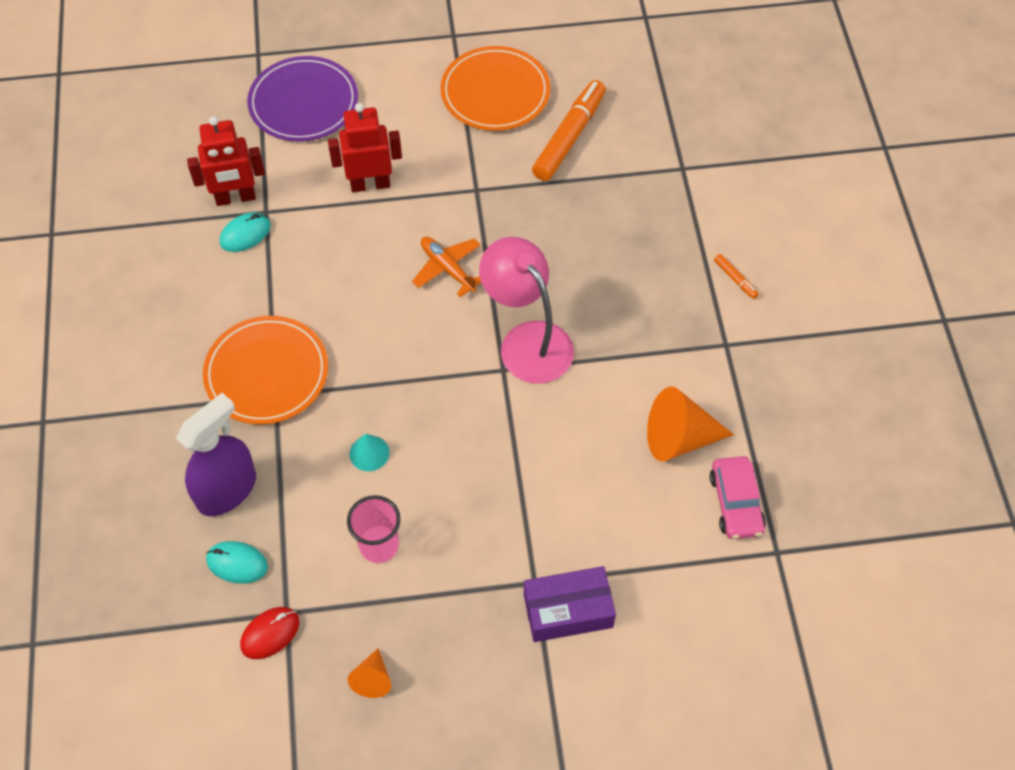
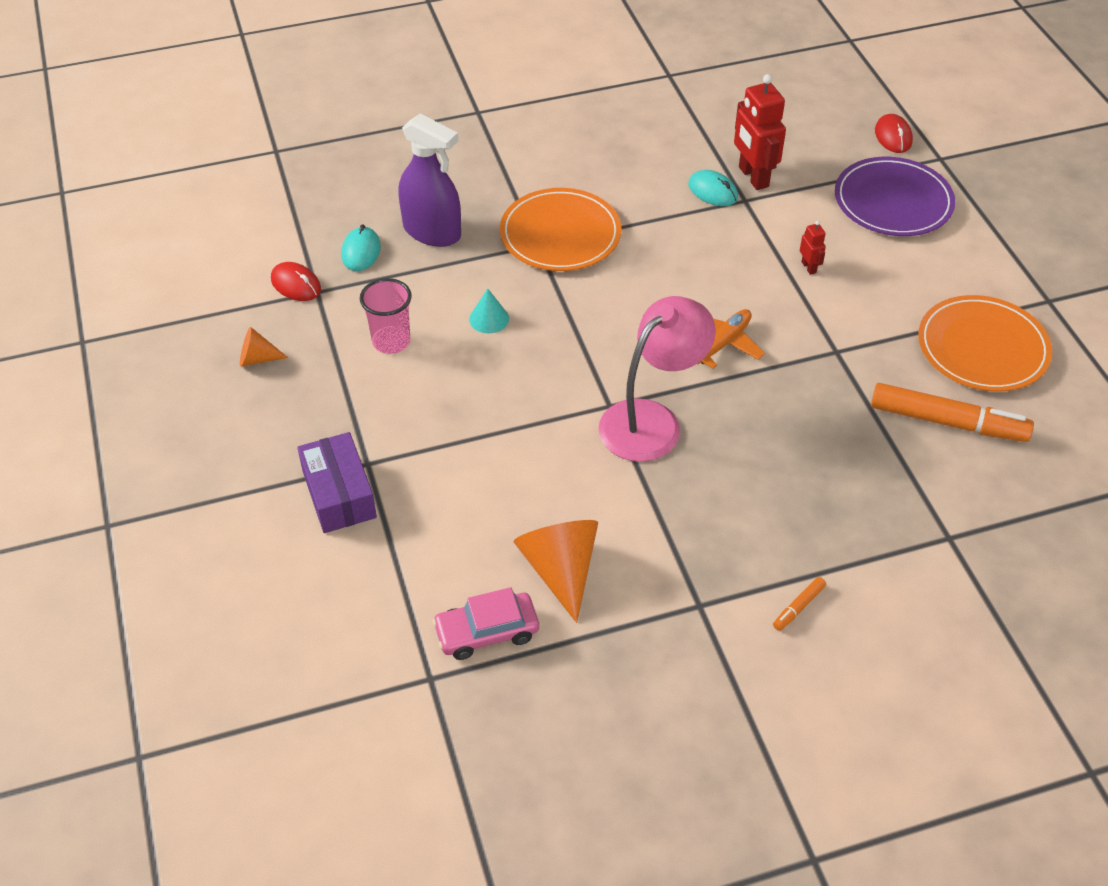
camera: 80 degrees right, 10 degrees down
red robot [328,103,402,192] -> red robot [800,221,826,275], size x0.47
none -> red mouse [875,114,913,153]

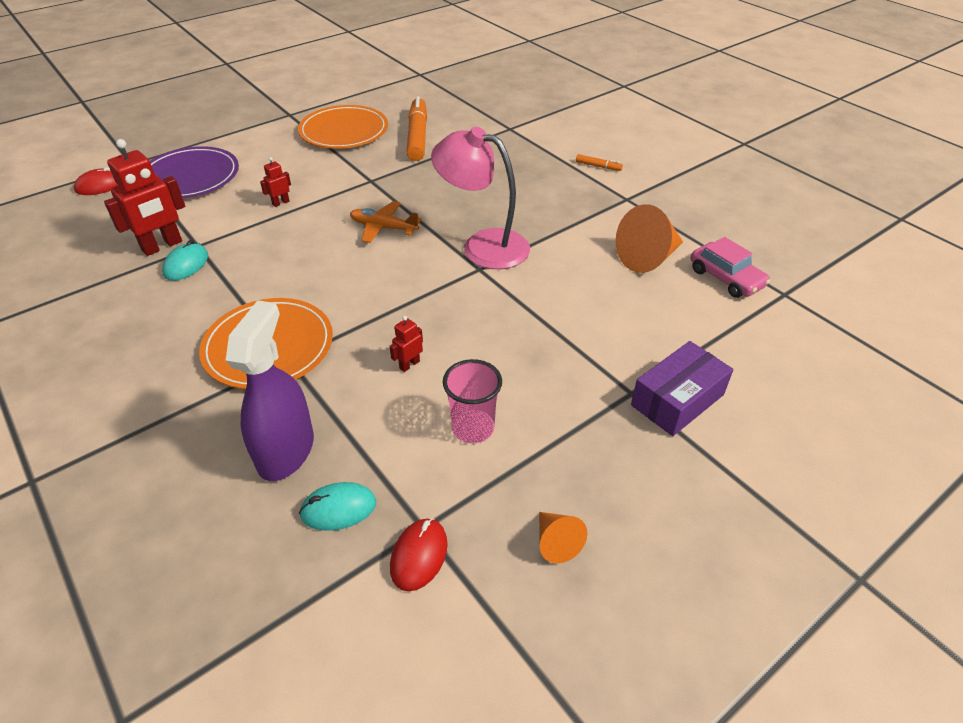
camera: 110 degrees left, 5 degrees down
turquoise cone [469,288,509,333] -> red robot [390,316,423,372]

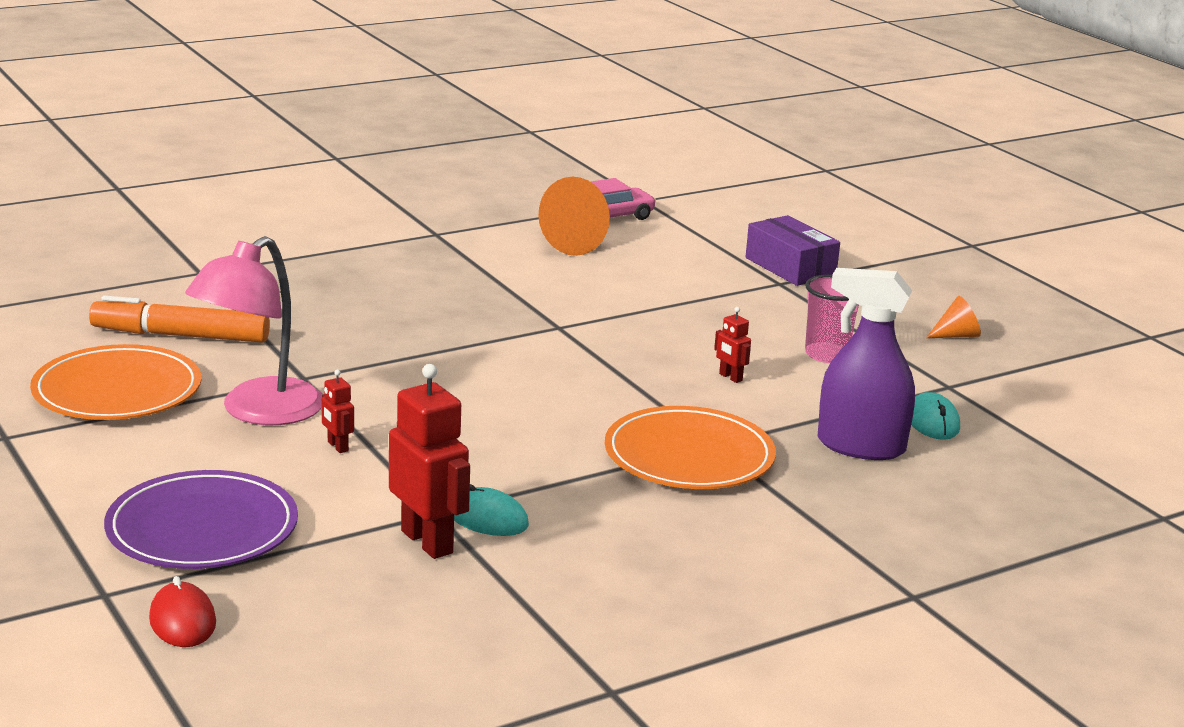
camera: 85 degrees left, 20 degrees down
orange plane [350,201,422,243] -> none
red mouse [390,518,448,591] -> none
pink lamp [431,127,530,269] -> pink lamp moved to [185,236,322,425]
orange marker [576,154,623,171] -> none

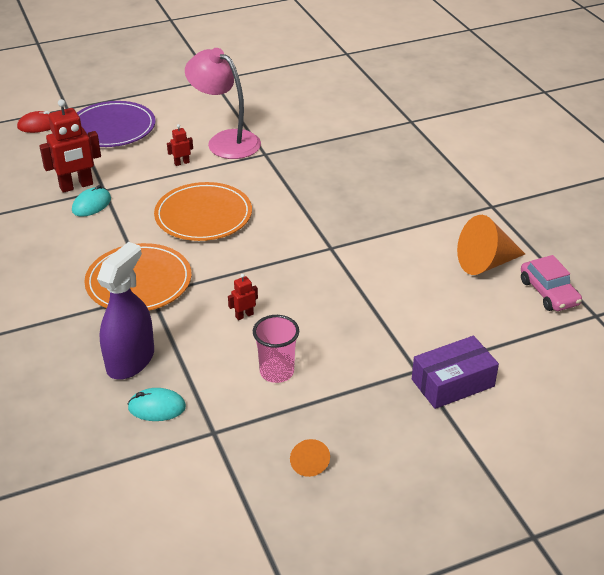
camera: 100 degrees right, 15 degrees up
orange plate [30,344,201,420] -> orange plate moved to [154,182,252,241]
orange marker [89,296,270,343] -> none

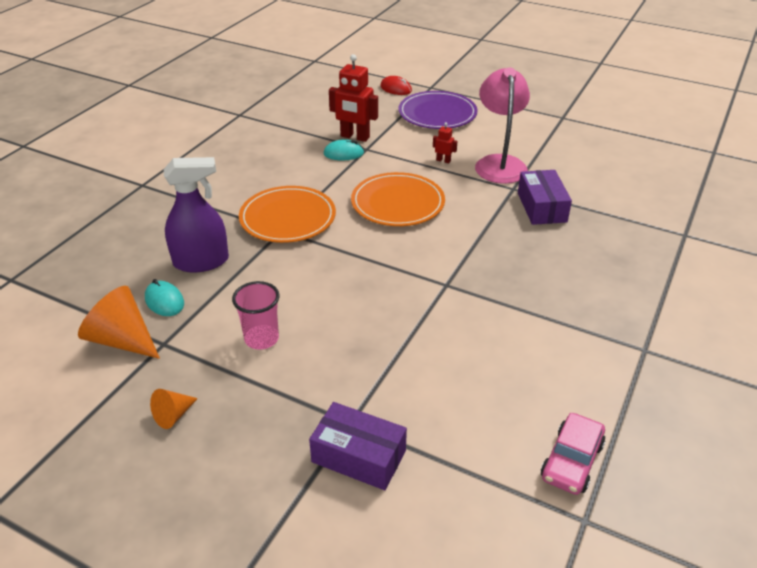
camera: 50 degrees right, 0 degrees up
red robot [228,274,258,320] -> none
orange cone [457,215,525,275] -> orange cone moved to [78,286,160,359]
none -> purple box [518,170,572,225]

